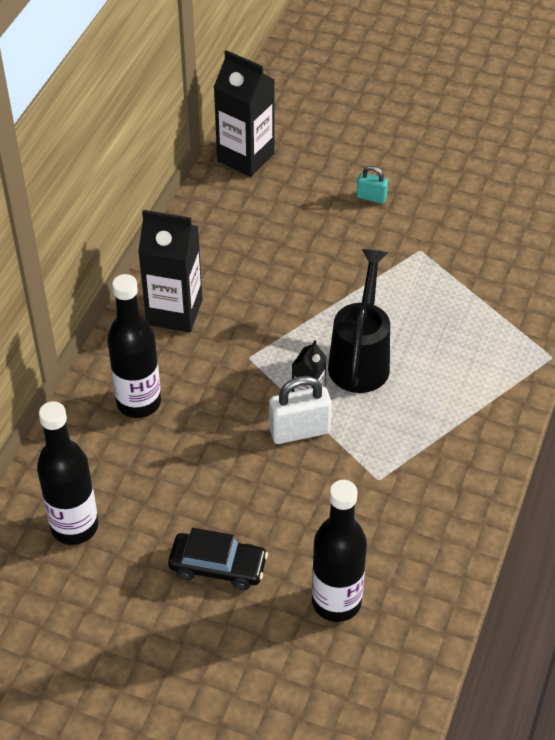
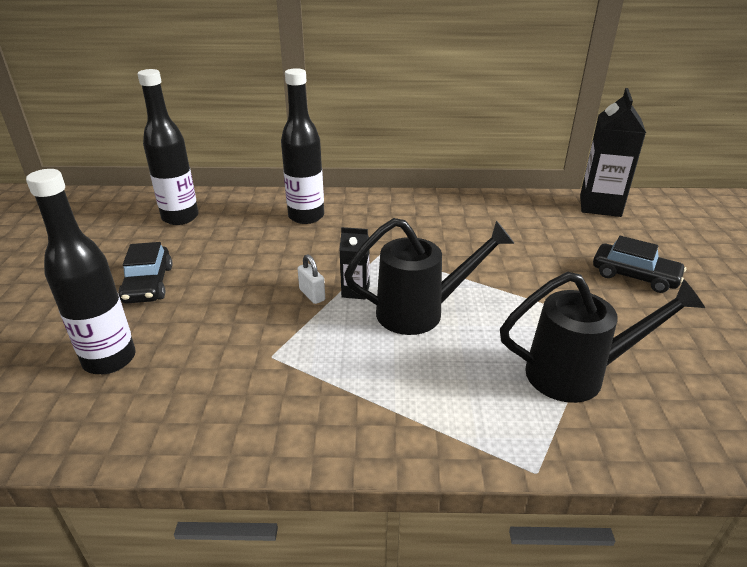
camera: 70 degrees right, 15 degrees down
black carton [138,210,203,332] -> none
white padlock [269,376,332,444] -> white padlock [297,254,325,304], size x0.57
turquoise padlock [357,166,388,204] -> black car [593,236,686,293]
none -> black watering can [500,272,705,403]

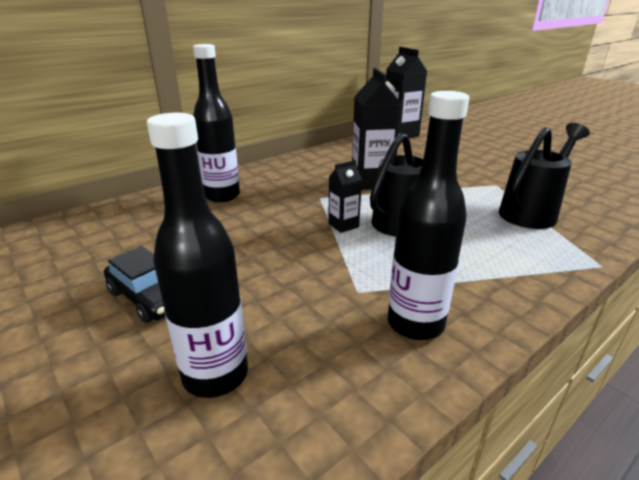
camera: 40 degrees left, 5 degrees down
black bottle [138,69,198,225] -> black bottle moved to [388,91,470,340]
white padlock [297,254,325,304] -> none
black car [593,236,686,293] -> none
none -> black carton [352,68,402,190]

